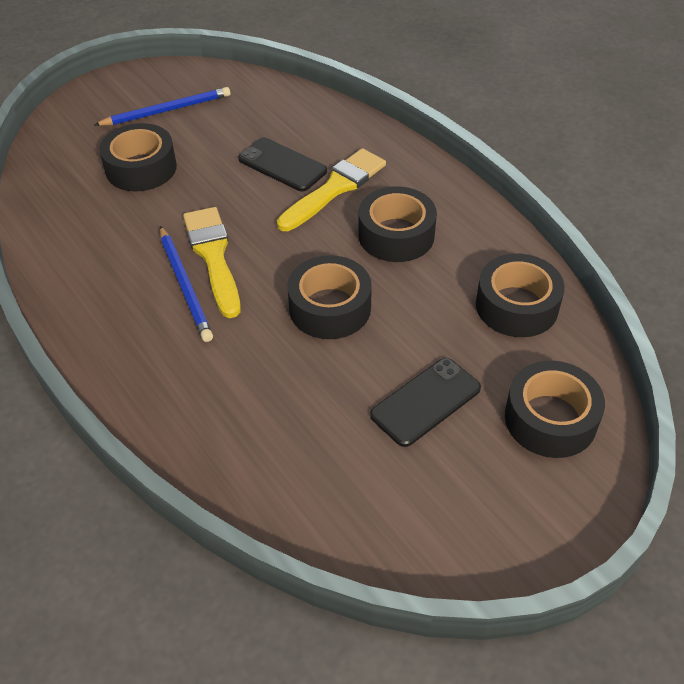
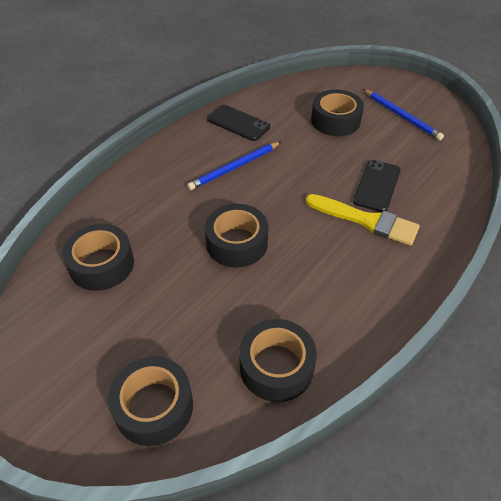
camera: 75 degrees right, 0 degrees up
yellow brush [183,207,241,318] -> none
black tape [358,186,437,262] -> black tape moved to [62,224,134,291]
black phone [370,358,481,447] -> black phone moved to [207,105,270,141]

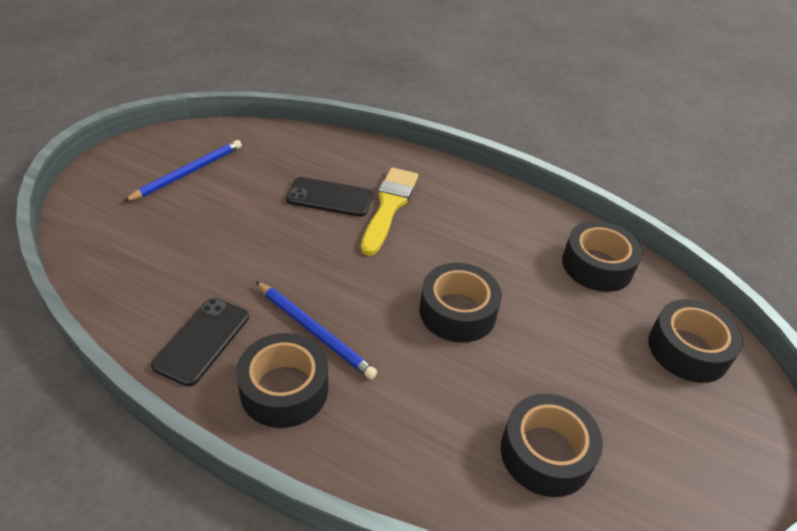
camera: 105 degrees left, 5 degrees down
black tape [311,89,364,136] -> black tape moved to [236,333,328,428]

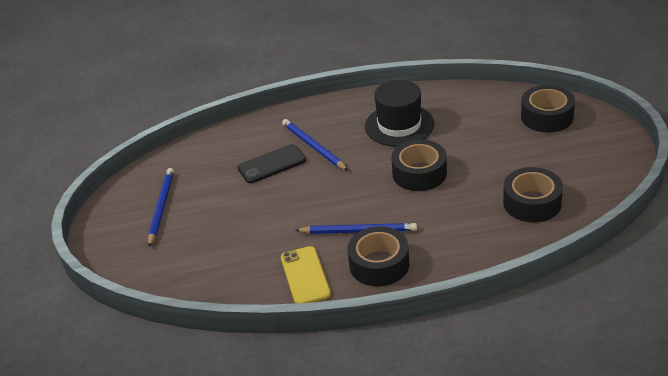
camera: 30 degrees left, 5 degrees down
black phone [151,298,249,386] -> yellow phone [281,246,331,303]
yellow brush [361,168,418,256] -> blue pencil [282,119,348,171]
black tape [562,221,643,292] -> none
none -> black hat [365,80,435,147]

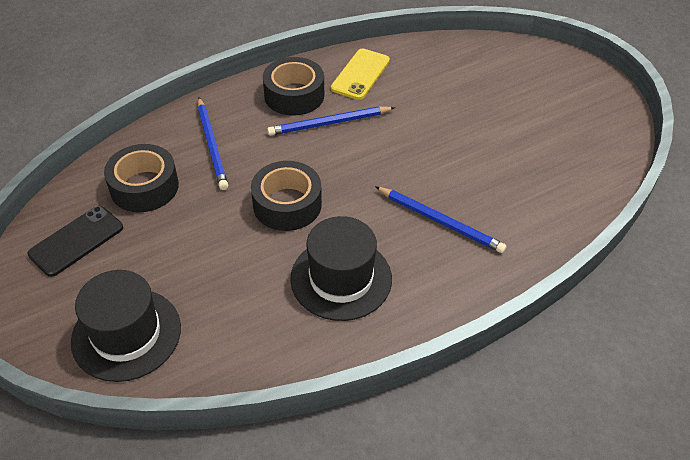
camera: 155 degrees right, 10 degrees up
blue pencil [148,168,174,247] -> blue pencil moved to [198,98,228,190]
black phone [237,144,306,183] -> black phone moved to [27,206,123,277]
yellow phone [281,246,331,303] -> yellow phone turned 60 degrees clockwise [331,49,390,100]
black tape [521,85,575,133] -> black hat [71,270,181,382]

